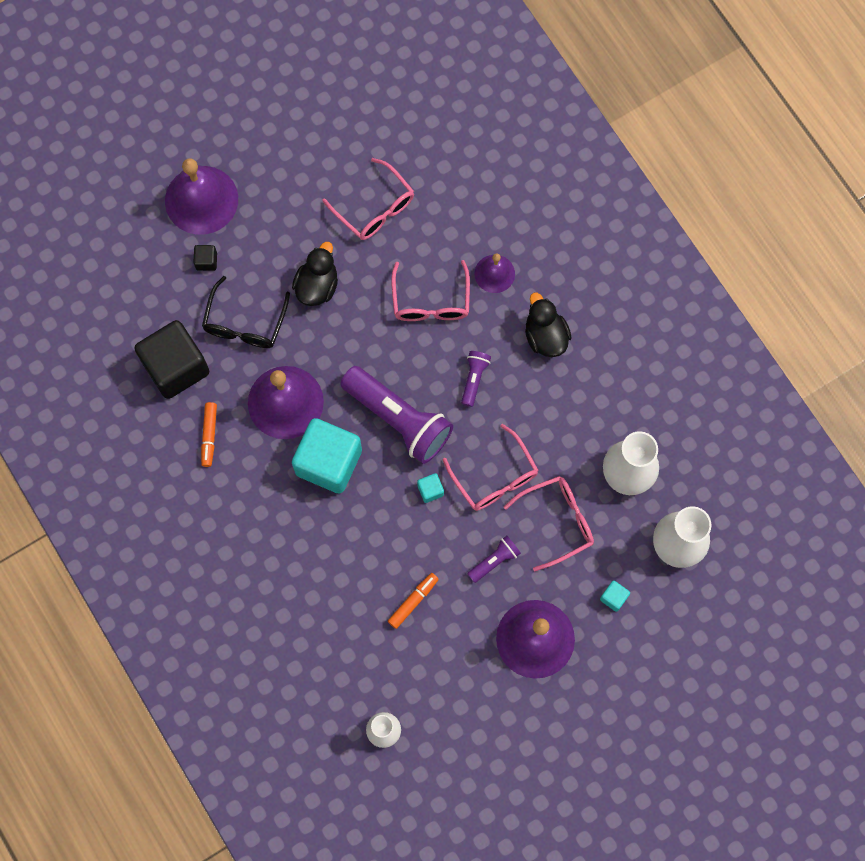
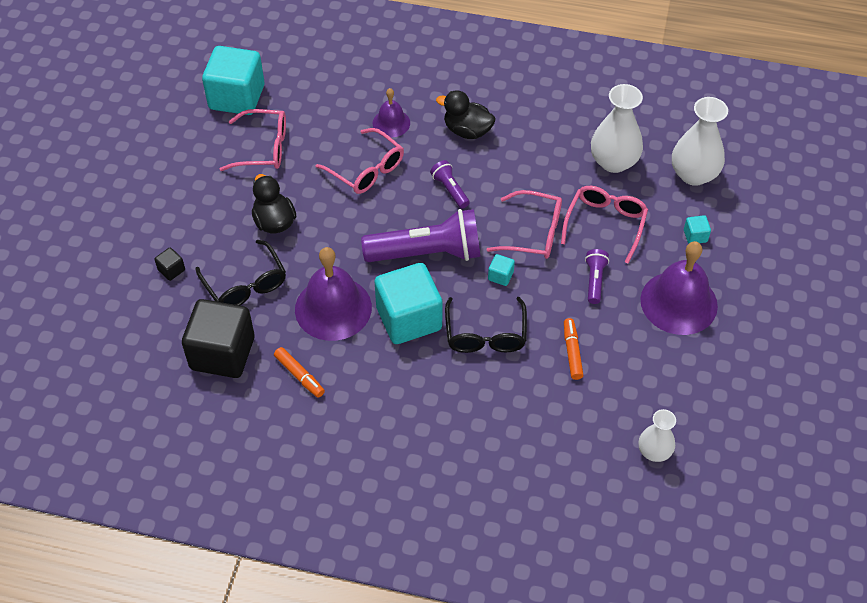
camera: 45 degrees left, 20 degrees down
purple bell [165,158,238,235] -> none
none -> turquoise cube [202,46,264,115]
none -> black glasses [445,297,527,353]

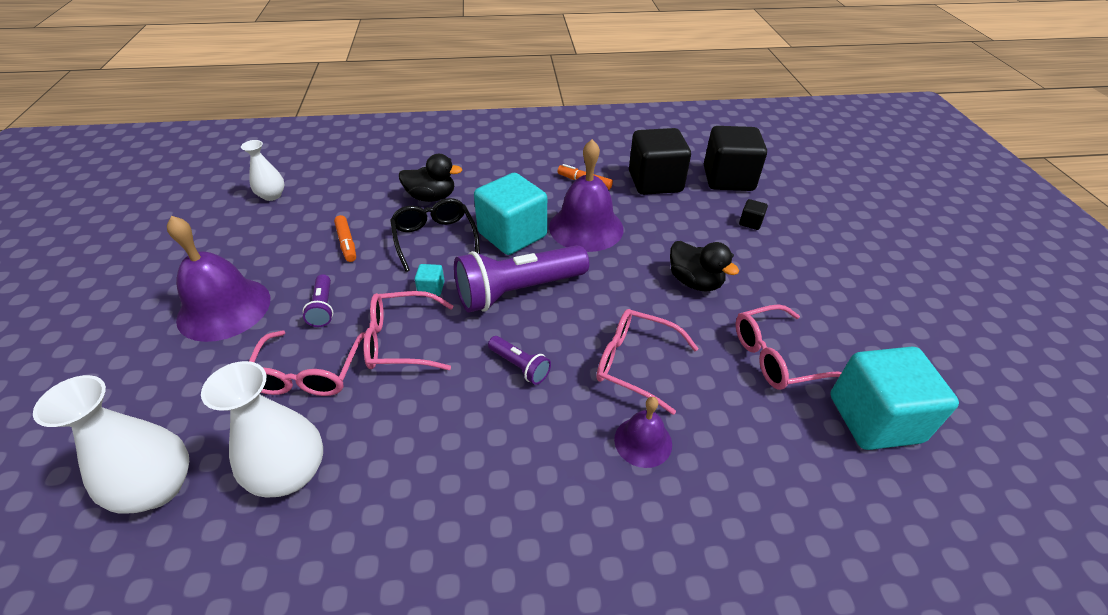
camera: 160 degrees right, 10 degrees down
black glasses [195,240,286,305] -> none
black duck [436,90,496,139] -> black duck moved to [399,154,462,202]
turquoise cube [684,215,711,244] -> none
none -> black cube [704,126,767,191]

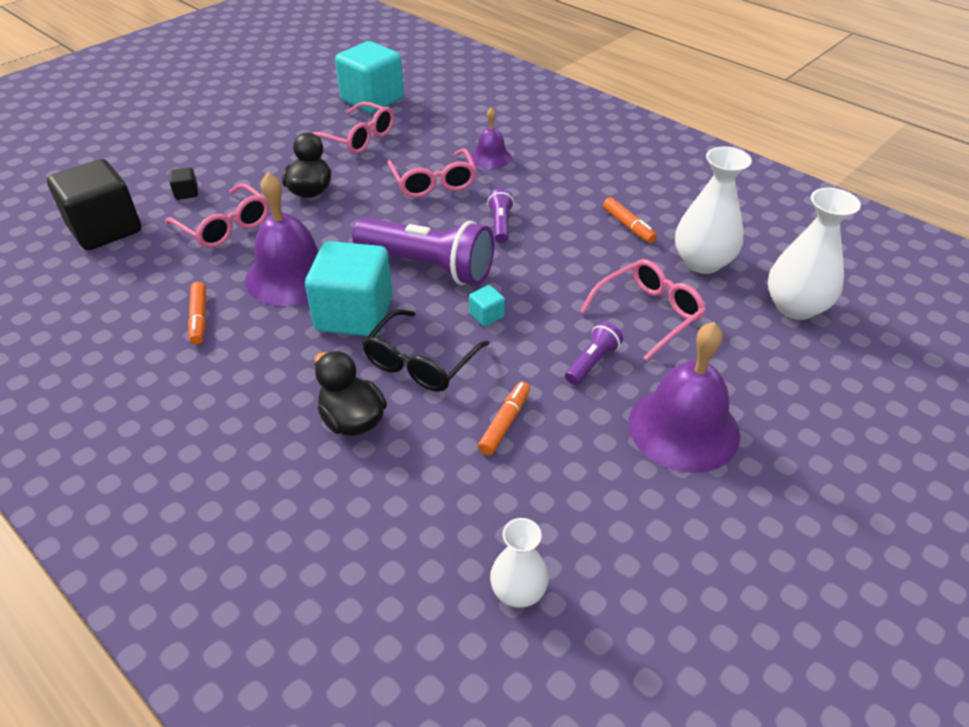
camera: 130 degrees left, 0 degrees up
pink glasses [363,291,453,370] -> pink glasses moved to [165,183,269,248]
black cube [629,128,691,195] -> none
none -> orange marker [603,197,657,243]

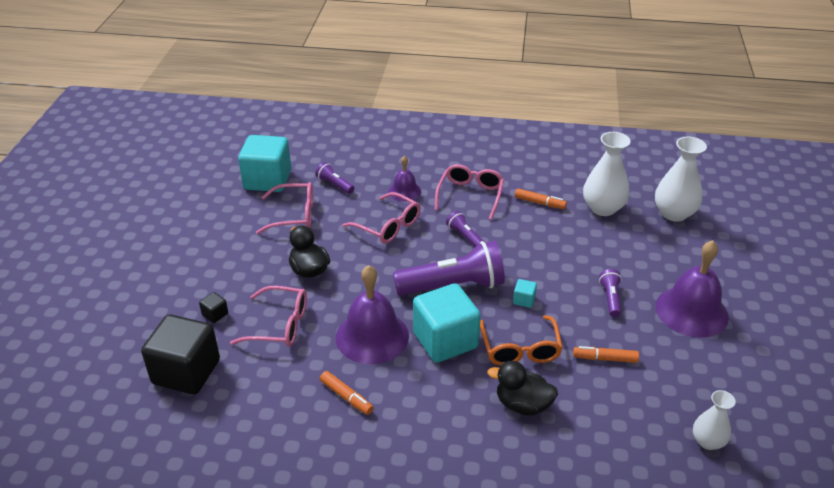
camera: 35 degrees left, 5 degrees down
black glasses [362,309,490,392] -> orange glasses [480,315,563,366]
orange marker [478,382,530,455] -> orange marker turned 75 degrees counterclockwise [573,346,639,363]
pink glasses [580,259,706,361] -> pink glasses moved to [435,164,504,220]
none -> purple flashlight [315,162,354,194]

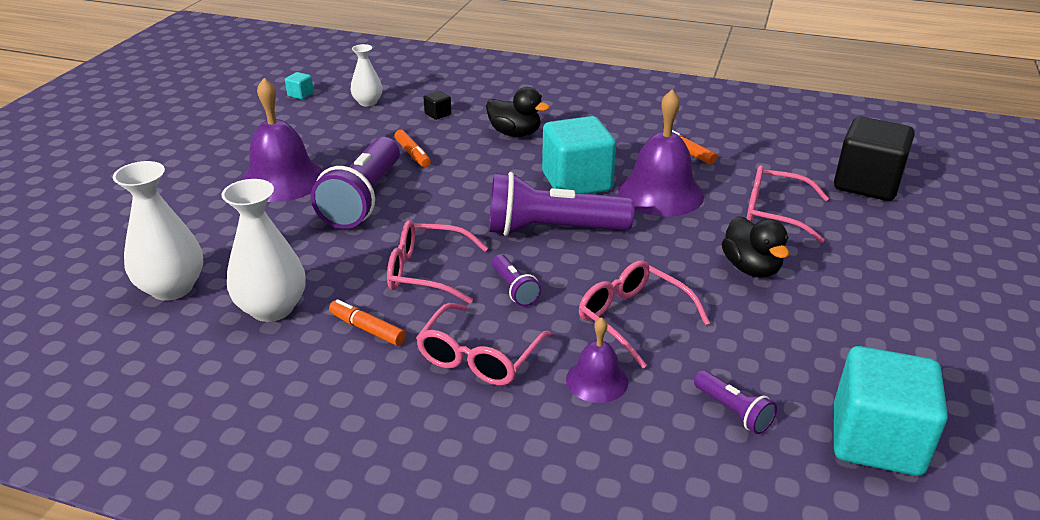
camera: 170 degrees left, 5 degrees down
black cube [199,292,228,323] -> black cube moved to [424,91,451,120]
pink glasses [256,182,313,234] -> pink glasses moved to [387,220,488,304]
orange glasses [480,315,563,366] -> none
turquoise cube [513,279,537,308] -> turquoise cube moved to [285,72,314,99]
orange marker [573,346,639,363] -> orange marker turned 45 degrees clockwise [394,130,431,167]
purple flashlight [599,269,622,317] -> purple flashlight [311,137,400,229], size x2.17

